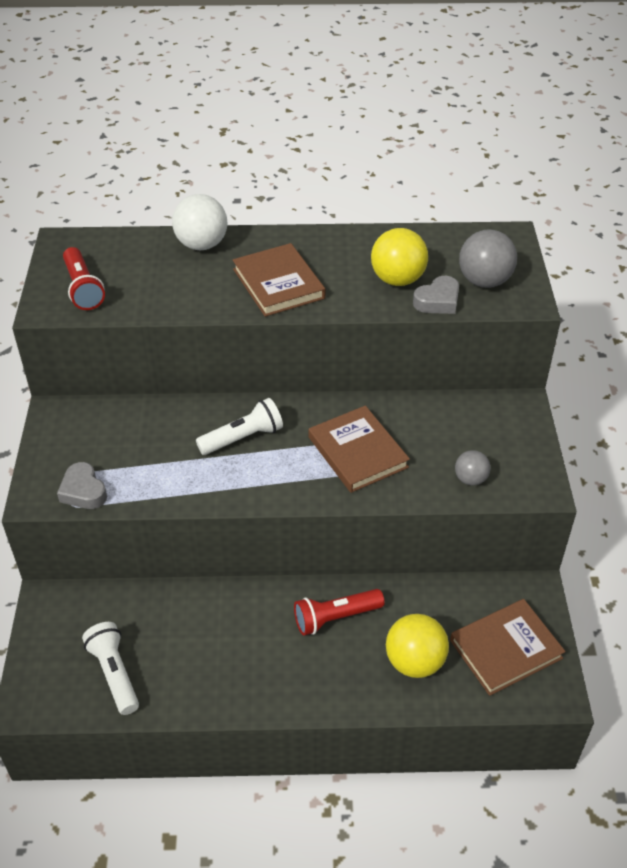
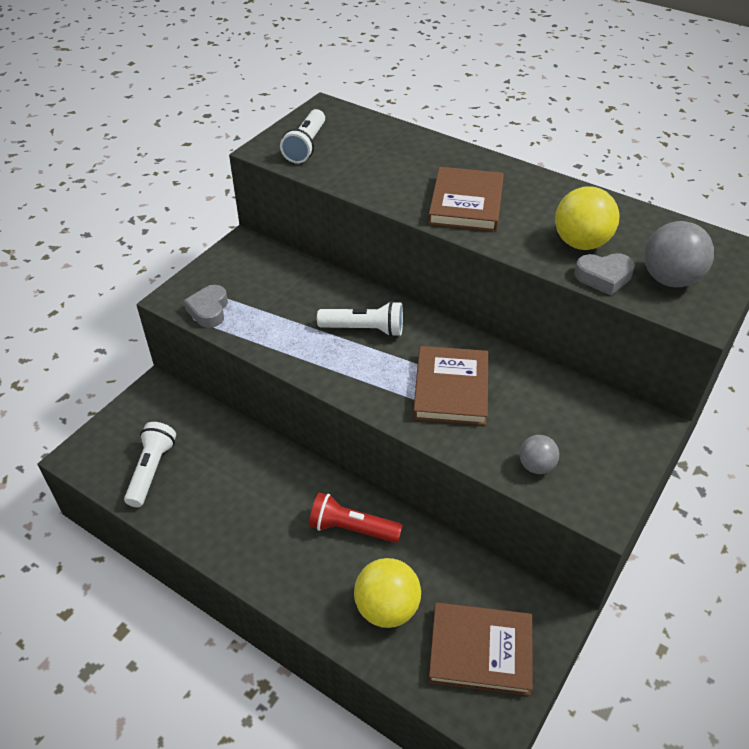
camera: 35 degrees right, 0 degrees up
red flashlight [63,247,105,310] -> white flashlight [280,109,325,163]
white ball [172,194,227,250] -> none

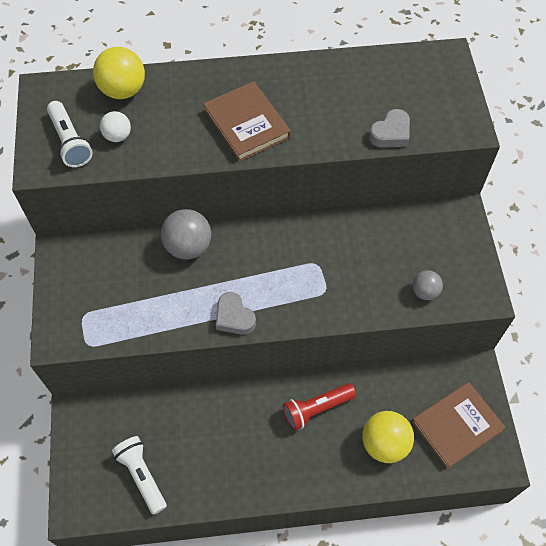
camera: 40 degrees left, 15 degrees up
grey heart [184,285,228,328] -> grey heart moved to [216,292,256,335]
white flashlight [317,301,403,337] -> none
brown book [413,346,488,425] -> none
yellow ball [555,186,619,250] -> yellow ball moved to [93,47,145,99]
grey ball [644,221,714,287] -> grey ball moved to [161,209,212,259]
none -> white ball [100,111,131,142]

